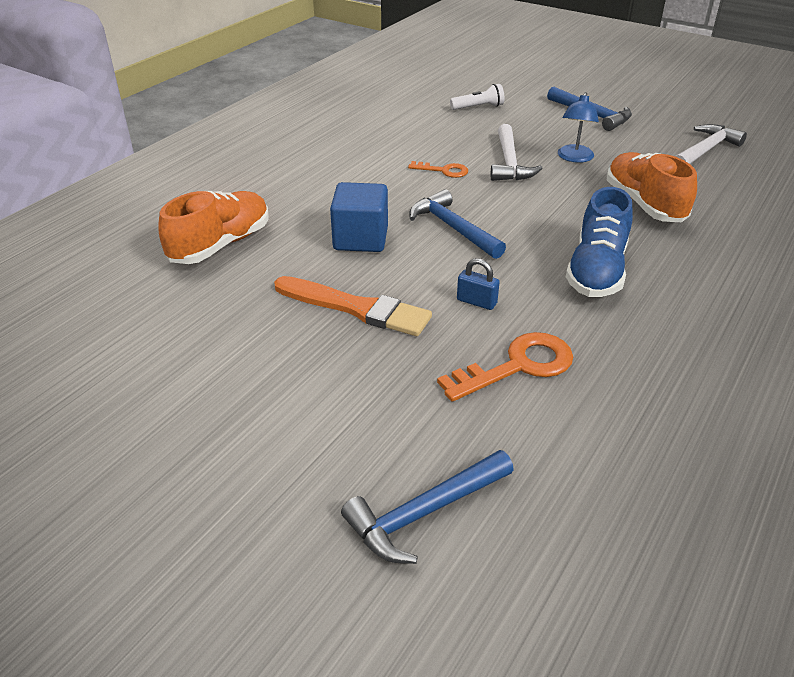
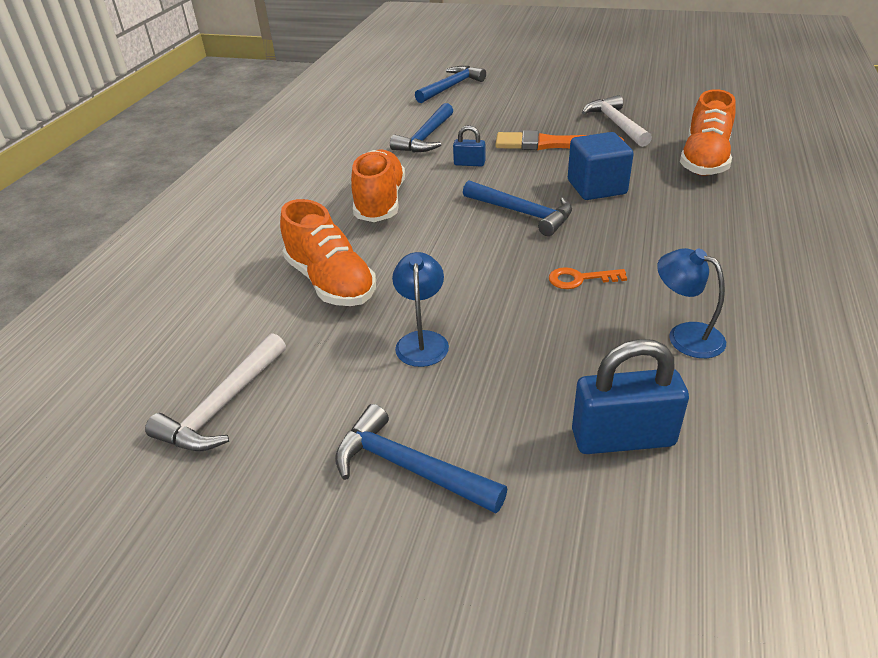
camera: 165 degrees right, 0 degrees up
orange key [437,332,573,402] -> blue hammer [390,103,453,152]
white flashlight [450,84,504,110] -> blue padlock [572,339,689,454]
white hammer [491,124,543,181] -> white hammer moved to [582,95,652,147]
blue shoe [566,187,633,297] -> orange shoe [351,149,405,222]
none -> blue lamp [657,248,726,358]

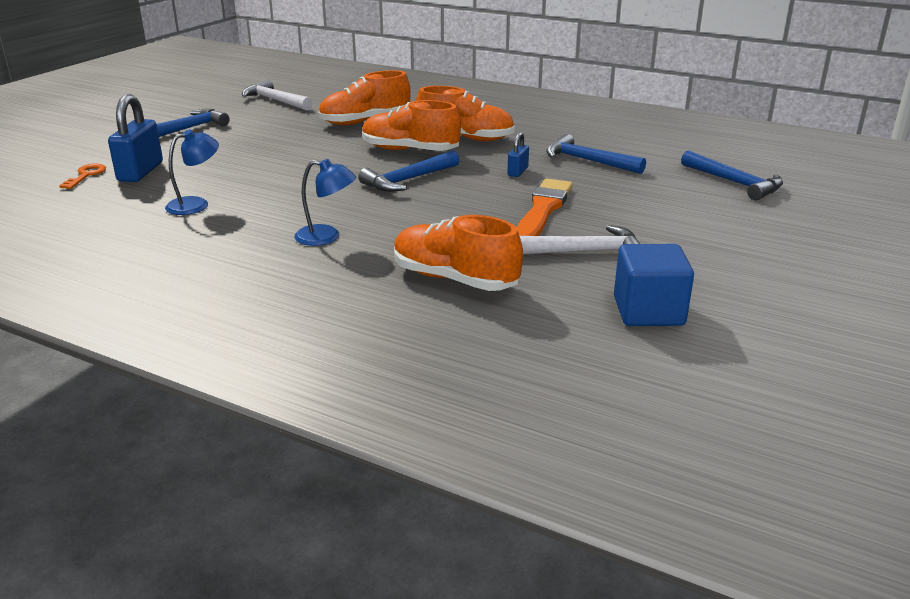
camera: 100 degrees right, 10 degrees down
blue lamp [392,252,449,367] -> blue lamp moved to [294,159,356,246]
orange key [549,267,627,289] -> orange key moved to [59,164,106,189]
blue cube [568,132,634,200] -> blue cube moved to [614,244,694,326]
none -> orange shoe [362,100,461,151]

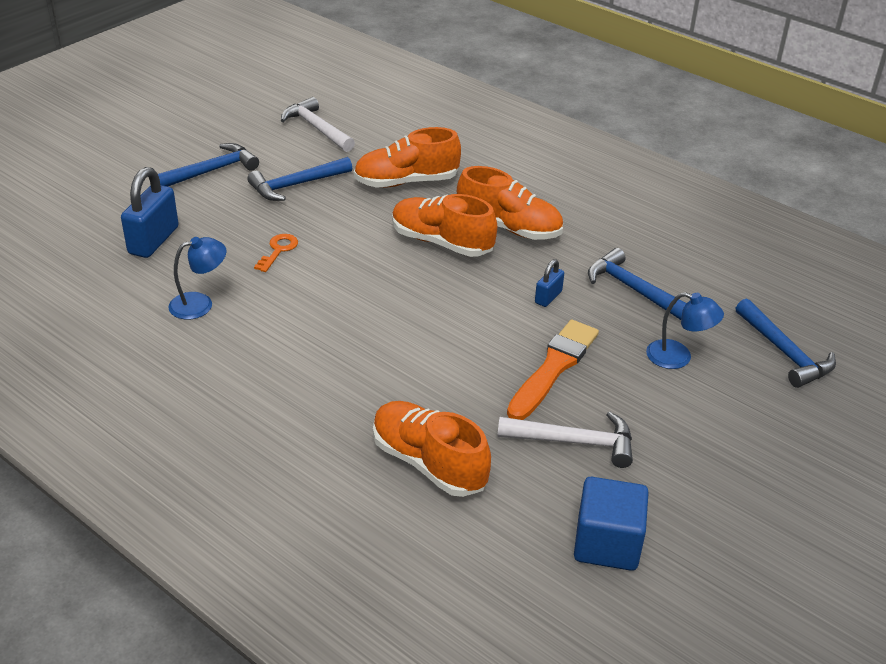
camera: 10 degrees right, 10 degrees up
orange key [59,164,106,189] -> orange key moved to [254,234,298,272]
blue lamp [294,159,356,246] -> blue lamp moved to [646,292,724,369]
blue hammer [358,150,460,192] -> blue hammer moved to [247,157,352,201]

